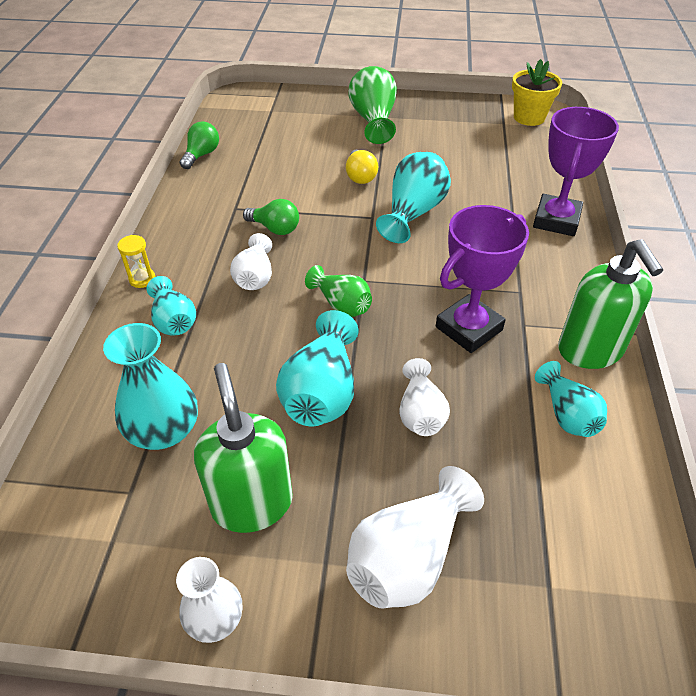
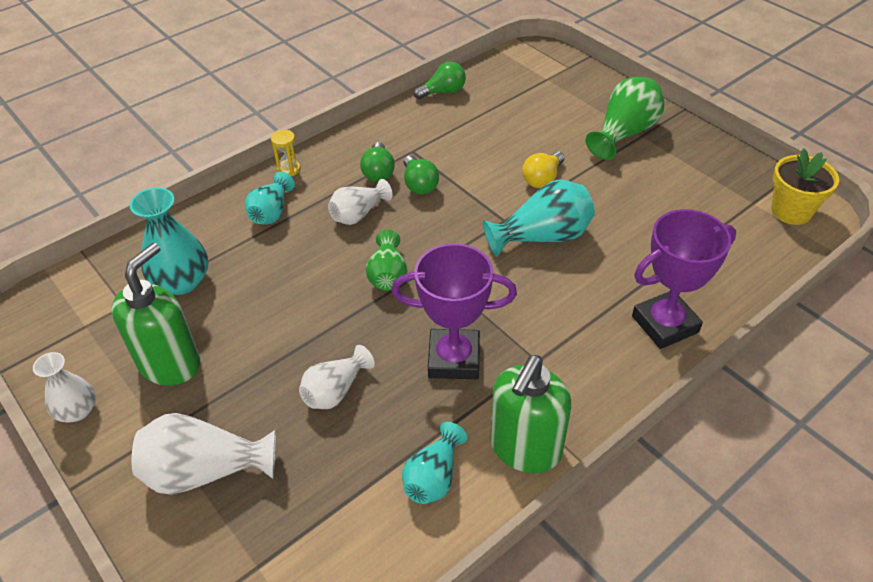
camera: 45 degrees right, 0 degrees up
turquoise vase [276,310,359,427] -> none
none -> green light bulb [360,142,395,182]

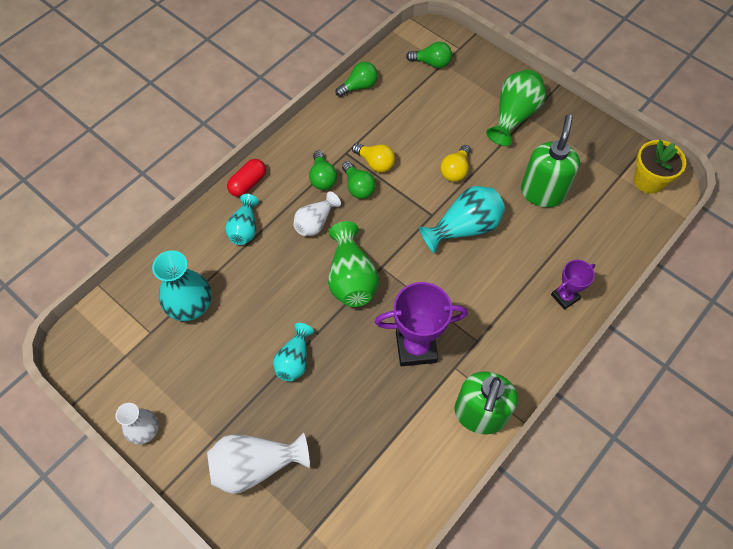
camera: 10 degrees left, 15 degrees up
green soap dispenser [111,243,200,386] -> green soap dispenser moved to [521,114,580,207]
yellow hourglass [271,130,301,176] -> red capsule [227,159,266,197]
white vase [299,345,375,409] -> none
green vase [366,230,407,290] -> green vase [328,221,379,307], size x1.57
turquoise vase [402,422,467,504] -> turquoise vase moved to [273,323,314,381]
purple trophy [632,209,736,349] -> purple trophy [551,260,595,310], size x0.57
none -> yellow light bulb [352,143,395,172]
none -> green light bulb [406,42,452,68]

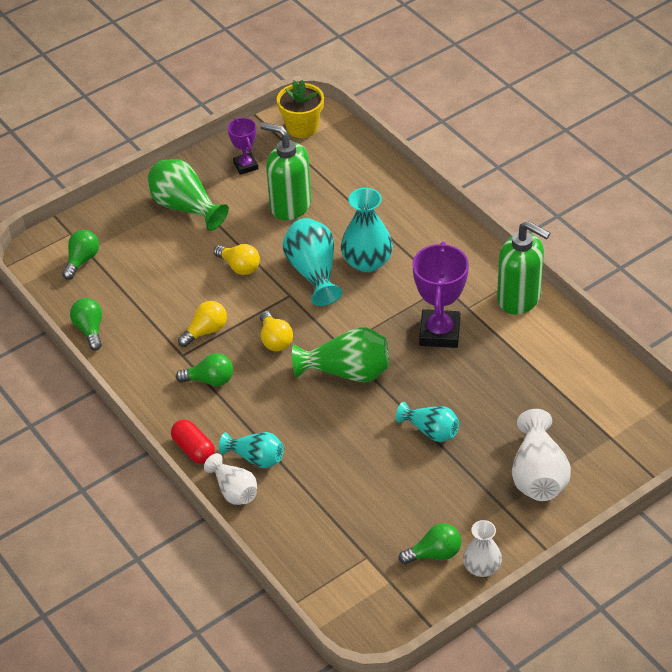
camera: 75 degrees left, 15 degrees down
turquoise vase [152,250,212,321] -> turquoise vase moved to [341,188,393,272]
white vase [293,191,341,236] -> white vase moved to [204,453,257,505]
green light bulb [342,161,376,199] -> green light bulb moved to [399,523,461,564]
purple trophy [551,260,595,310] -> purple trophy moved to [228,118,258,175]
none -> yellow light bulb [260,311,293,351]

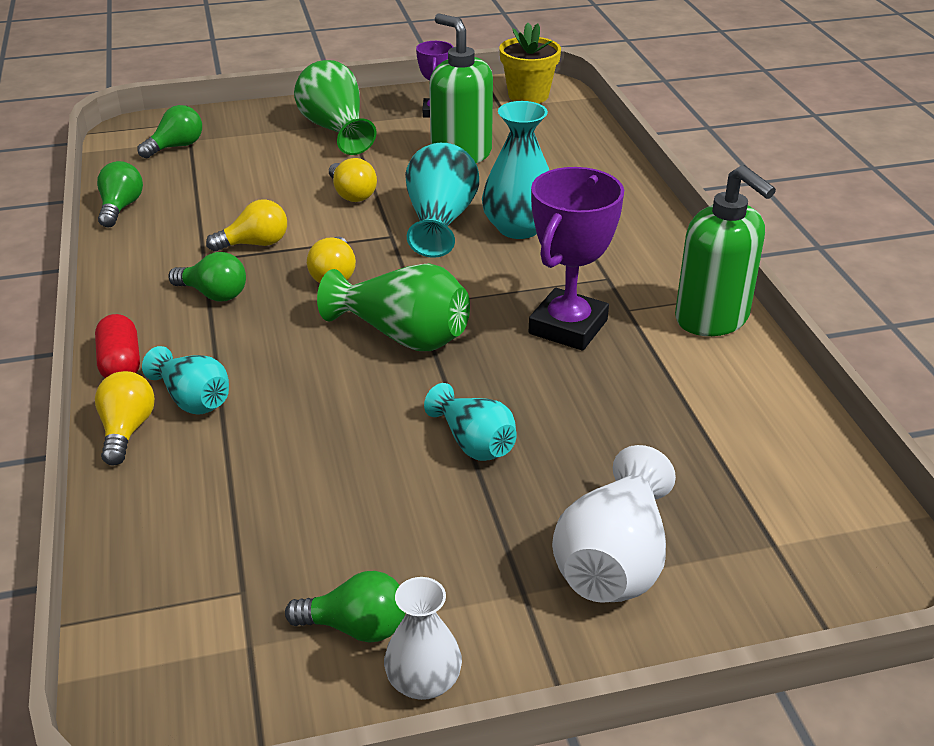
camera: 20 degrees right, 10 degrees down
white vase [204,453,257,505] -> yellow light bulb [95,371,155,466]

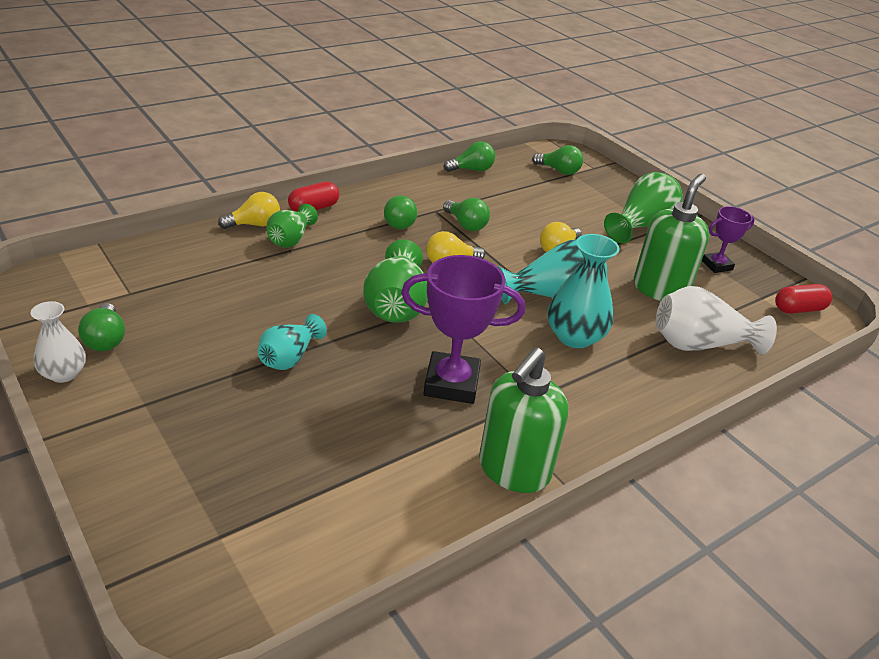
camera: 65 degrees right, 0 degrees up
turquoise vase [142,346,229,415] -> green vase [266,204,318,248]
yellow light bulb [206,199,287,252] -> green light bulb [443,198,490,231]
yellow flower pot [499,23,561,103] -> red capsule [775,284,832,314]
white vase [552,445,676,603] -> white vase moved to [656,286,777,355]

